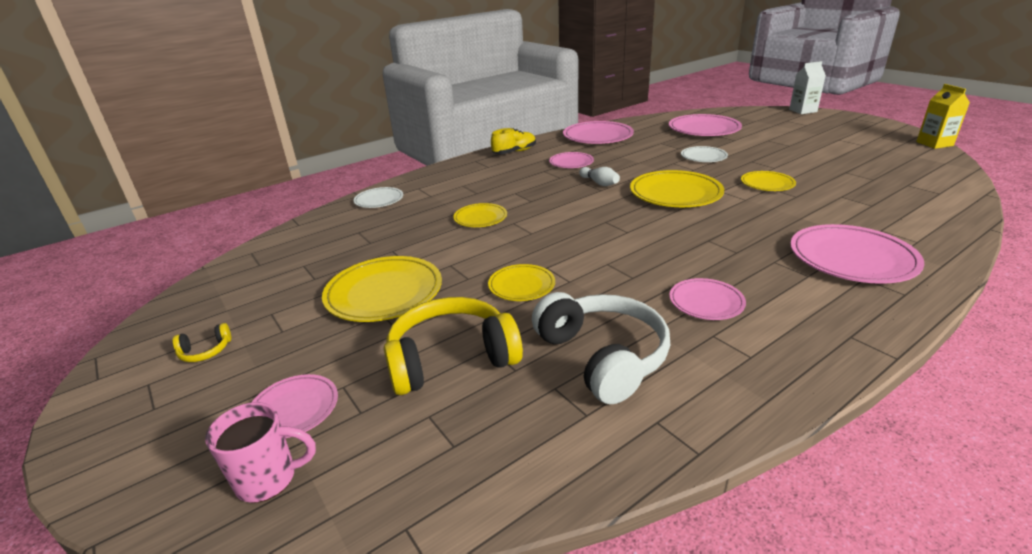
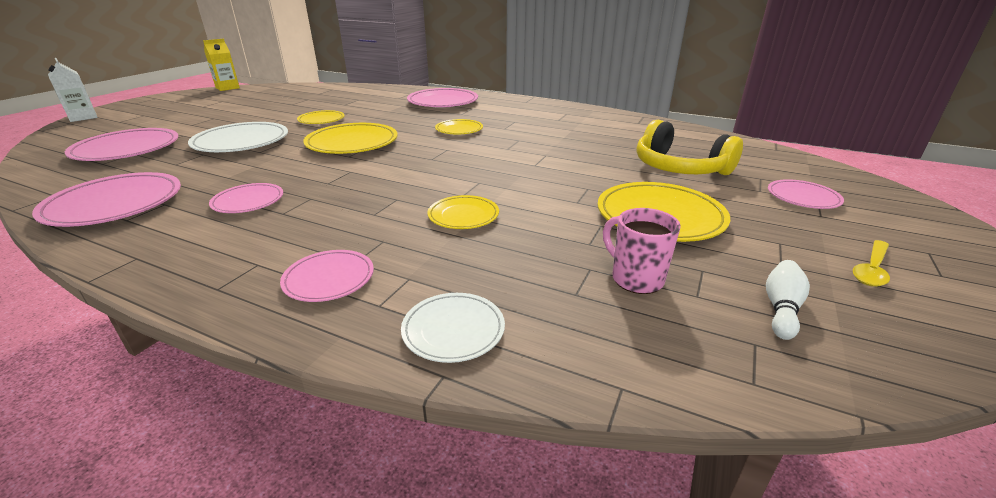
camera: 120 degrees left, 0 degrees up
yellow headphones [173,323,231,362] -> yellow spoon [853,240,890,287]
pink mug [205,402,316,503] -> pink mug moved to [603,208,681,294]
yellow plate [488,264,555,301] -> yellow plate moved to [435,119,483,134]
yellow shoe [491,128,536,154] -> none
white headphones [532,292,670,404] -> none
white bowling pin [579,167,620,186] -> white bowling pin moved to [766,260,810,340]
pink plate [669,278,746,320] -> pink plate moved to [280,250,374,302]
white plate [681,146,728,162] -> white plate [188,122,288,152], size x1.75

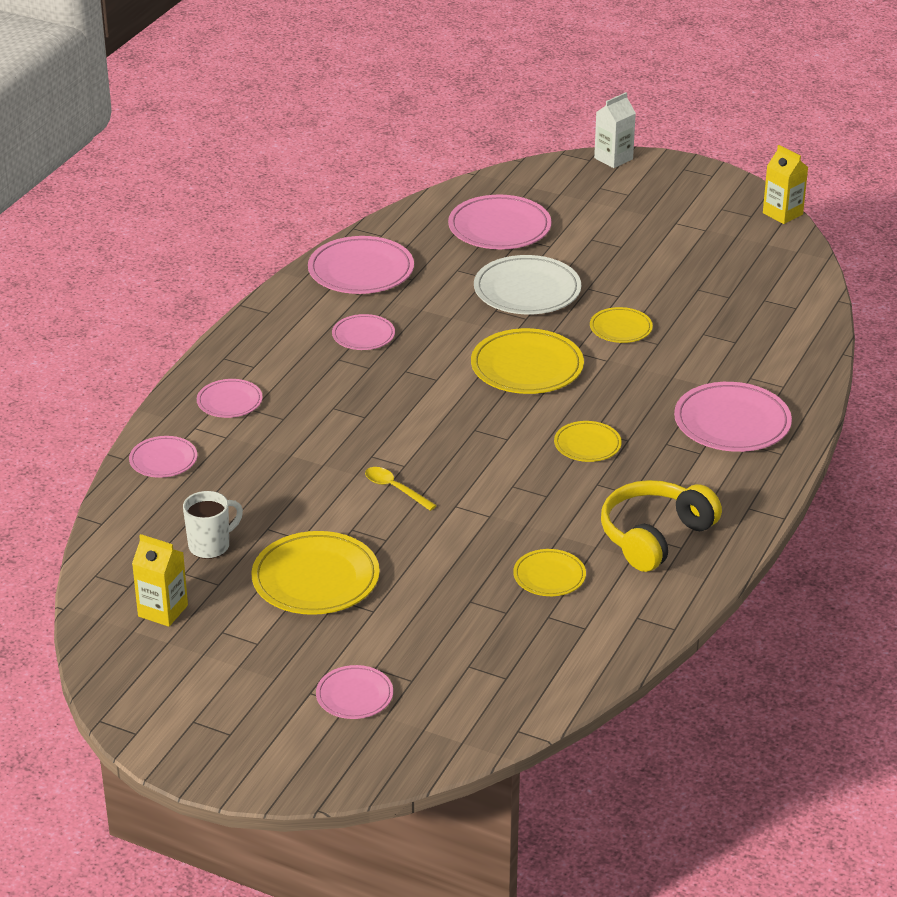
camera: 90 degrees right, 5 degrees up
white plate [401,293,505,363] -> pink plate [129,436,197,478]
yellow plate [427,195,499,229] -> yellow plate moved to [513,549,586,596]
pink mug [603,208,681,294] -> white mug [183,491,243,559]
yellow headphones [636,120,743,175] -> yellow headphones moved to [601,480,722,572]
white bowling pin [766,260,810,340] -> yellow carton [132,534,188,627]
yellow spoon [853,240,890,287] -> yellow spoon moved to [365,467,437,511]

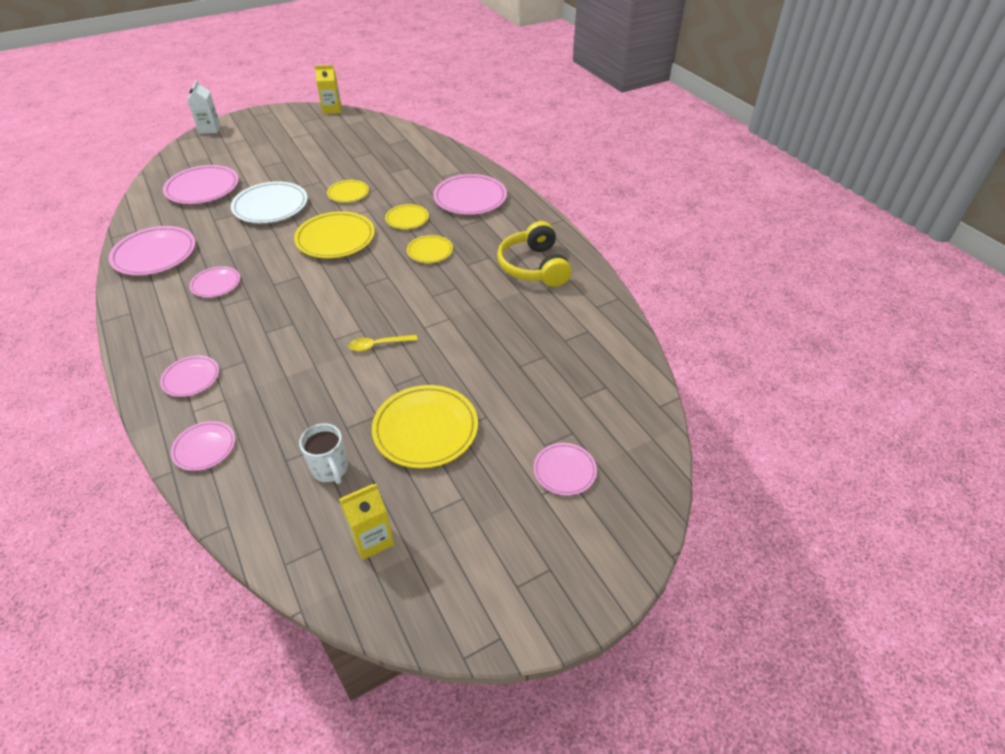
camera: 55 degrees left, 10 degrees up
white mug [183,491,243,559] -> white mug turned 150 degrees clockwise [299,423,348,484]
yellow plate [513,549,586,596] -> yellow plate moved to [385,204,429,229]

